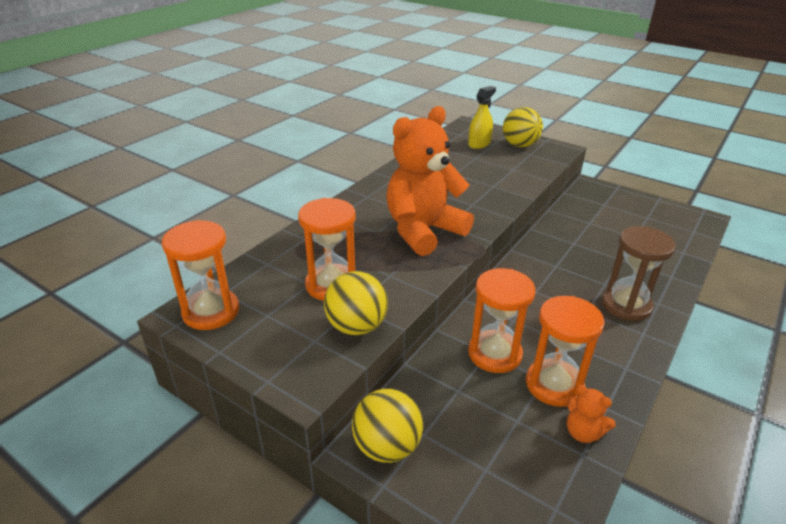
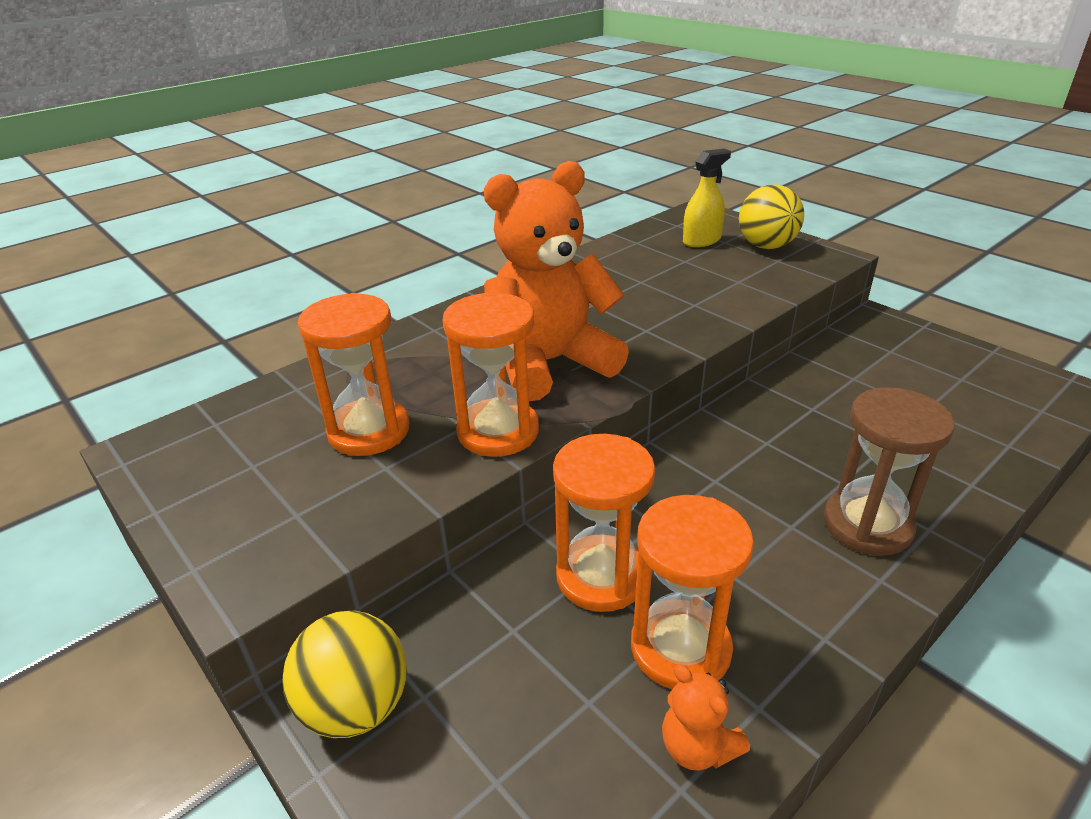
camera: 15 degrees right, 0 degrees up
orange hourglass [162,220,239,330] -> orange hourglass moved to [442,292,539,457]
yellow ball [324,271,388,335] -> none

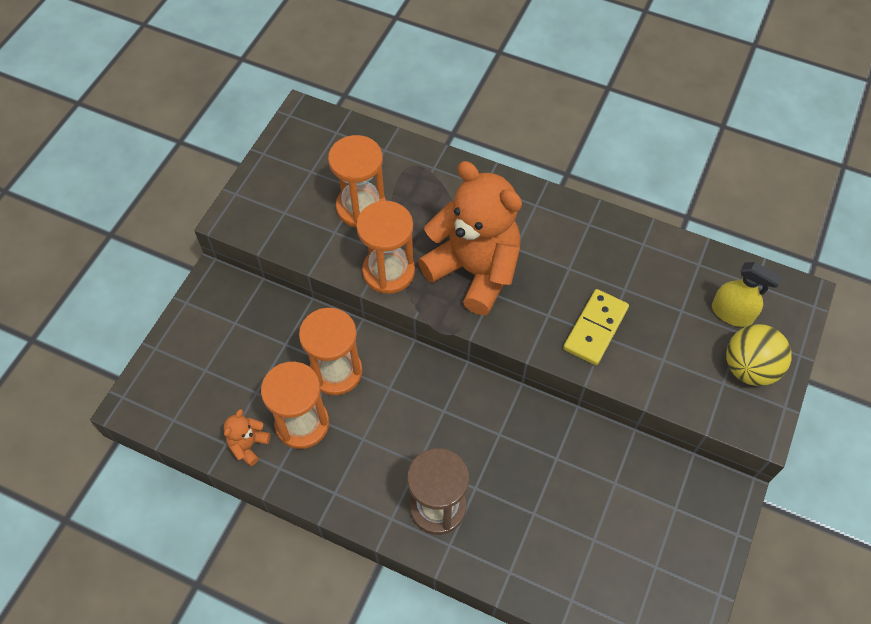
camera: 65 degrees right, 25 degrees up
yellow ball [282,611,407,738] -> none
none -> yellow domino [563,289,629,365]

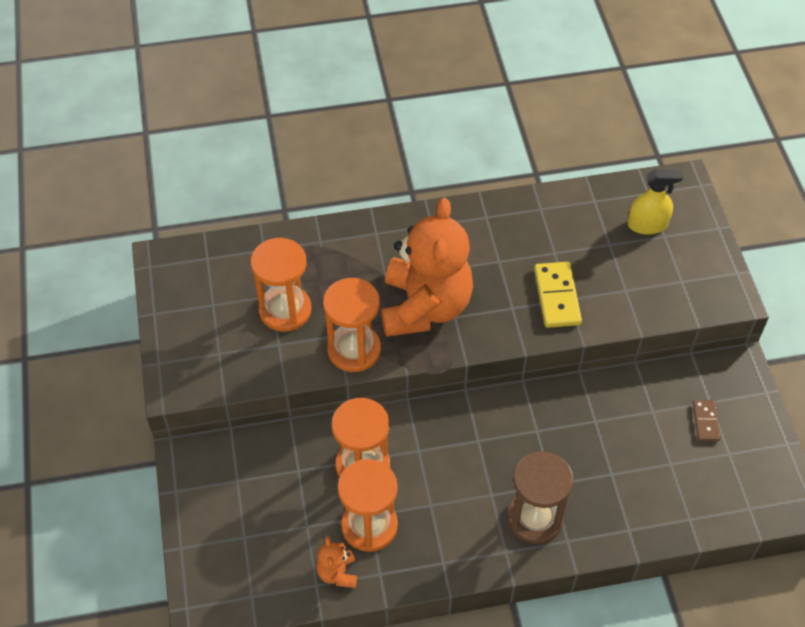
camera: 35 degrees left, 5 degrees down
orange teddy bear [418,161,522,315] -> orange teddy bear turned 90 degrees clockwise [381,198,473,337]
yellow ball [726,324,791,386] -> none
none -> brown domino [693,400,721,441]

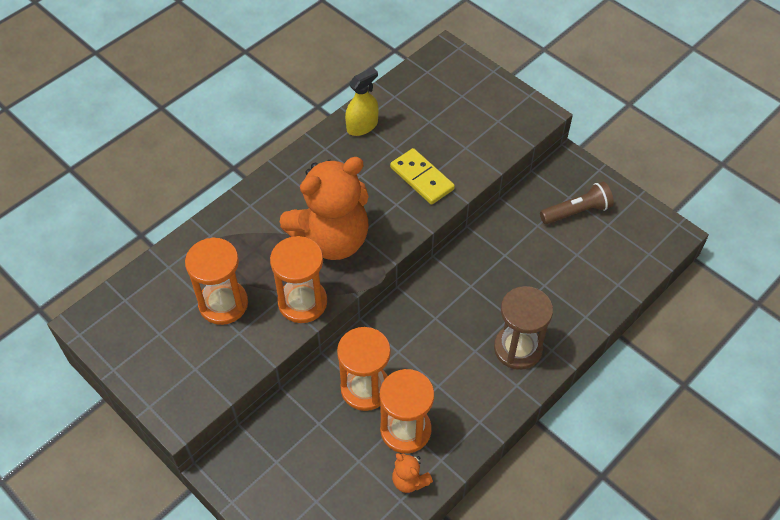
camera: 35 degrees left, 0 degrees up
orange teddy bear [381,198,473,337] -> orange teddy bear turned 90 degrees clockwise [280,157,369,260]
yellow spray bottle [628,169,683,234] -> yellow spray bottle moved to [345,68,379,136]
brown domino [693,400,721,441] -> brown flashlight [540,182,614,224]

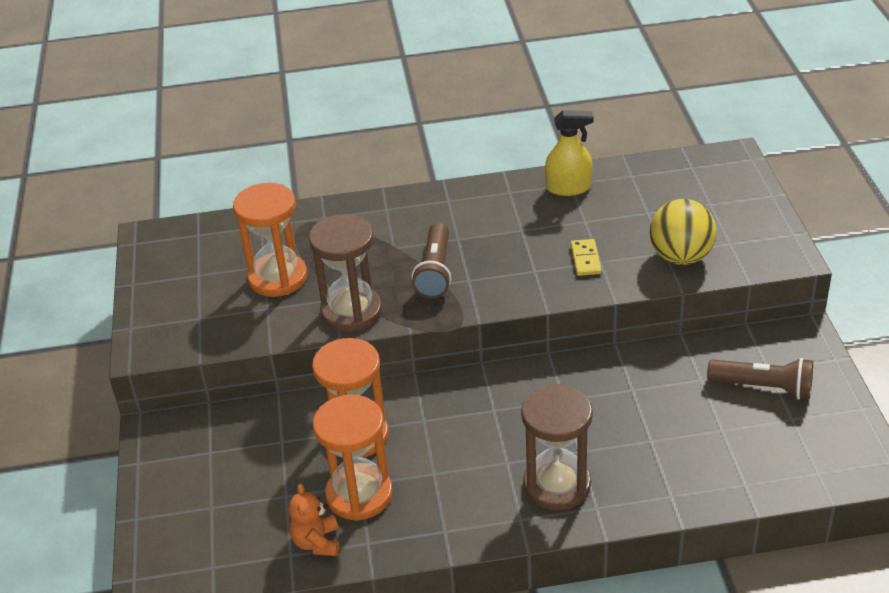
camera: 40 degrees right, 15 degrees down
orange hourglass [270,236,327,323] -> brown hourglass [309,214,382,332]
orange teddy bear [280,157,369,260] -> brown flashlight [412,223,451,299]
yellow domino [390,148,455,205] -> yellow domino [571,239,602,276], size x0.59
none -> yellow ball [650,199,717,265]

